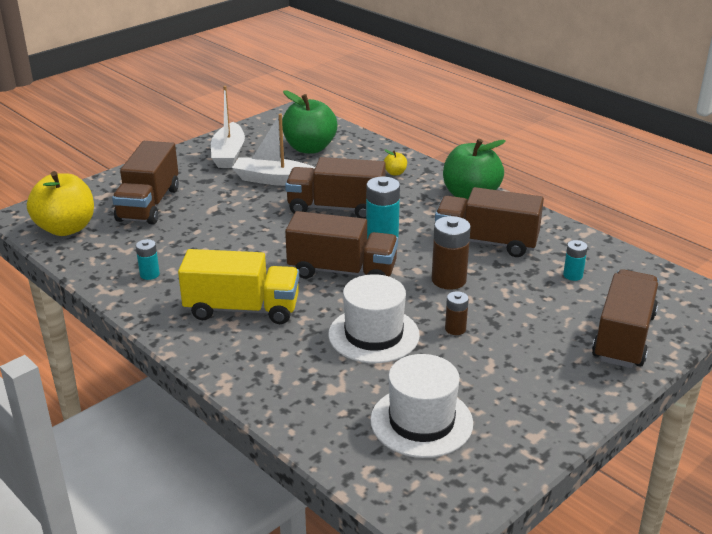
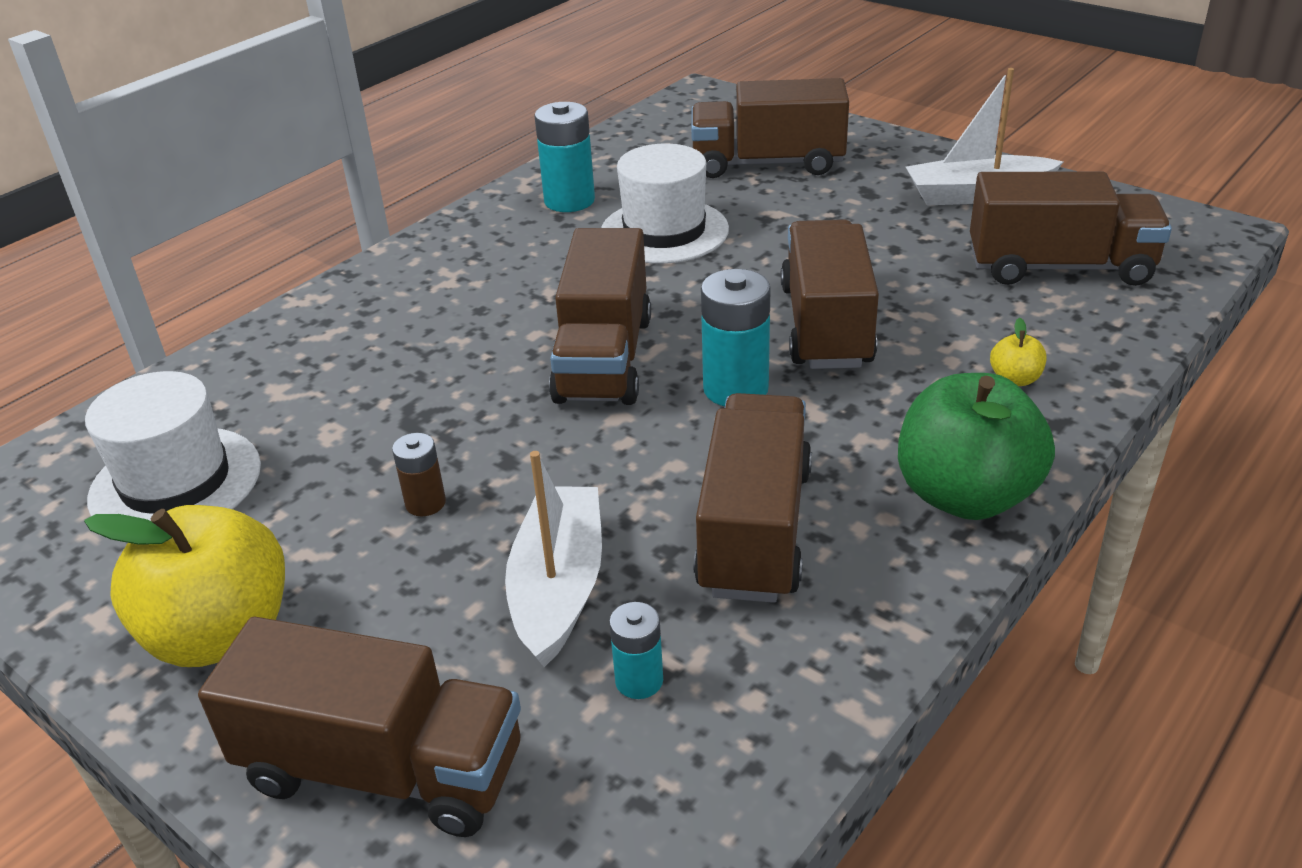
camera: 85 degrees right, 5 degrees up
yellow apple [27,171,94,236] -> yellow apple moved to [84,505,285,667]
turquoise battery [136,239,160,280] -> turquoise battery [534,102,595,212], size x1.78
yellow truck [178,249,299,324] -> none
white boat [232,113,316,186] -> white boat moved to [505,451,602,667]
green apple [282,90,337,154] -> brown truck [970,171,1172,286]
white hat [328,274,420,363] -> white hat moved to [601,144,729,264]
brown battery [432,216,471,290] -> none

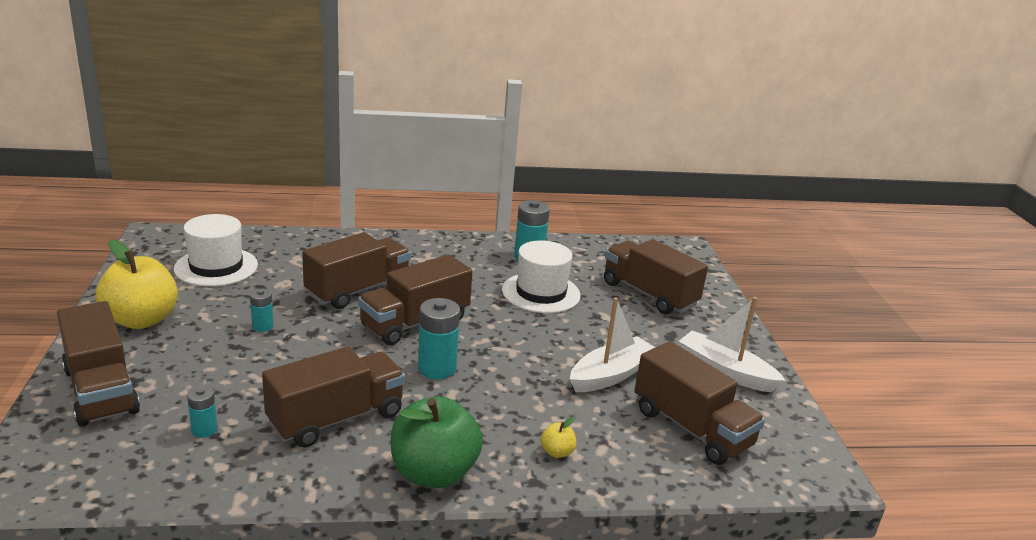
camera: 40 degrees right, 10 degrees down
brown battery [392,433,446,516] -> turquoise battery [250,289,274,332]
white boat [505,451,602,667] -> white boat moved to [570,297,656,392]
brown truck [781,219,879,369] -> brown truck moved to [302,232,411,309]

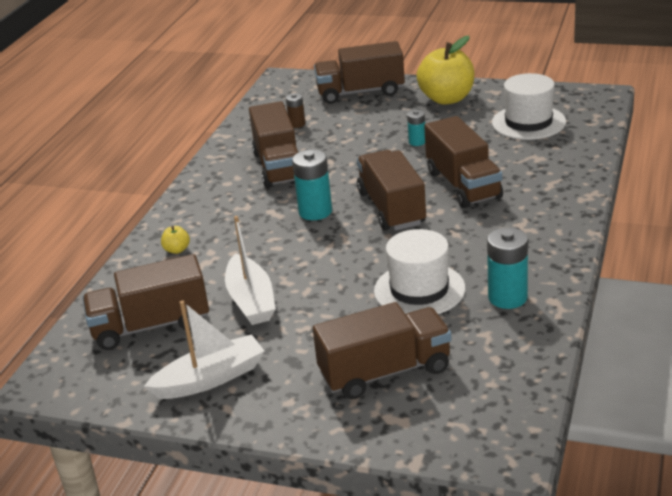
camera: 120 degrees right, 5 degrees up
turquoise battery [187,386,218,438] -> brown battery [286,93,305,128]
green apple [391,396,483,488] -> none

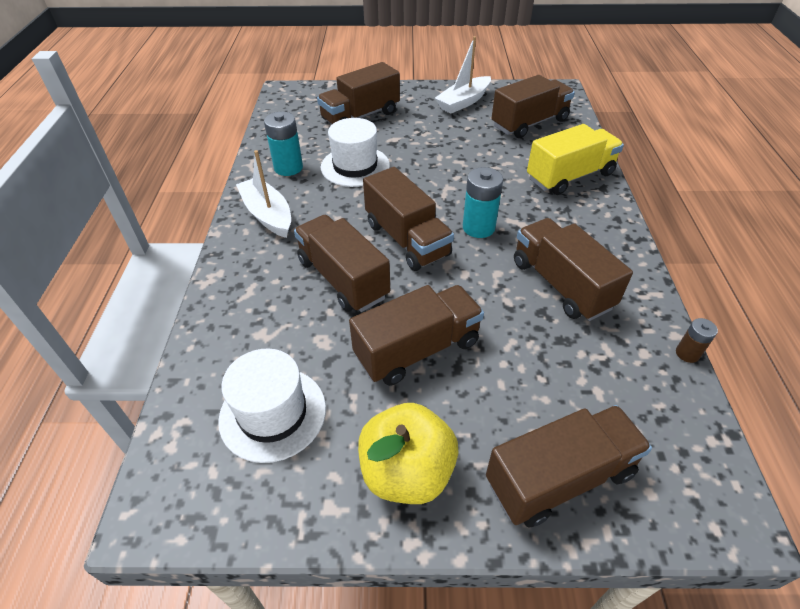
camera: 160 degrees right, 15 degrees up
yellow apple [161,226,190,254] -> yellow truck [527,124,624,195]
white boat [225,216,276,325] -> white boat moved to [236,150,291,238]
brown battery [286,93,305,128] -> brown battery moved to [676,318,718,363]
turquoise battery [407,110,425,146] -> brown truck [349,285,484,386]

